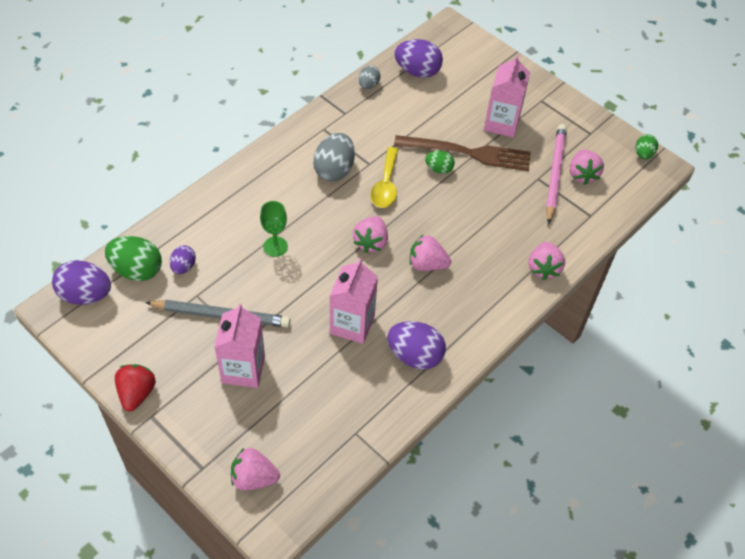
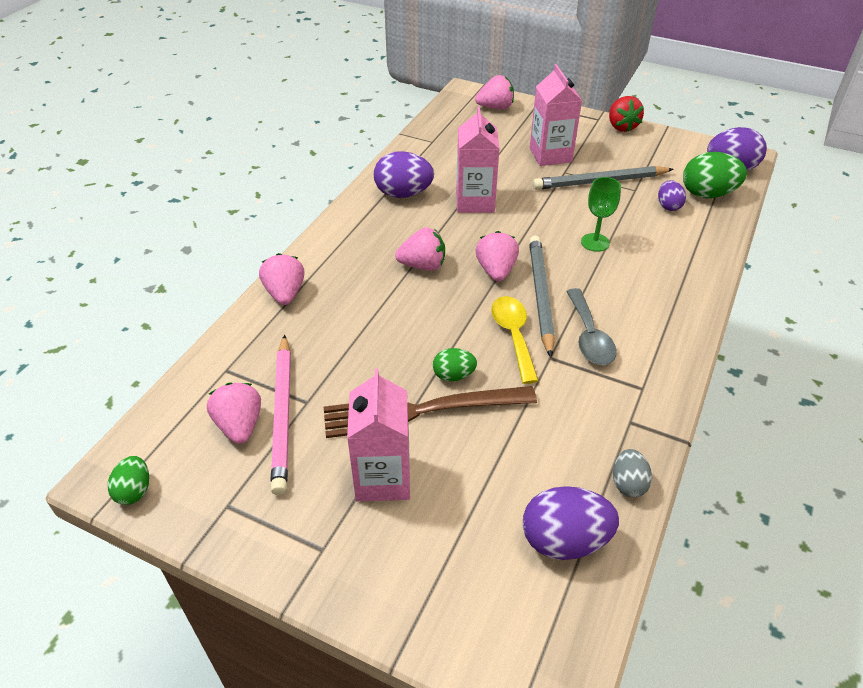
camera: 165 degrees right, 10 degrees down
grey egg [313,133,355,181] -> grey spoon [566,288,617,365]
none -> grey pencil [529,236,555,358]

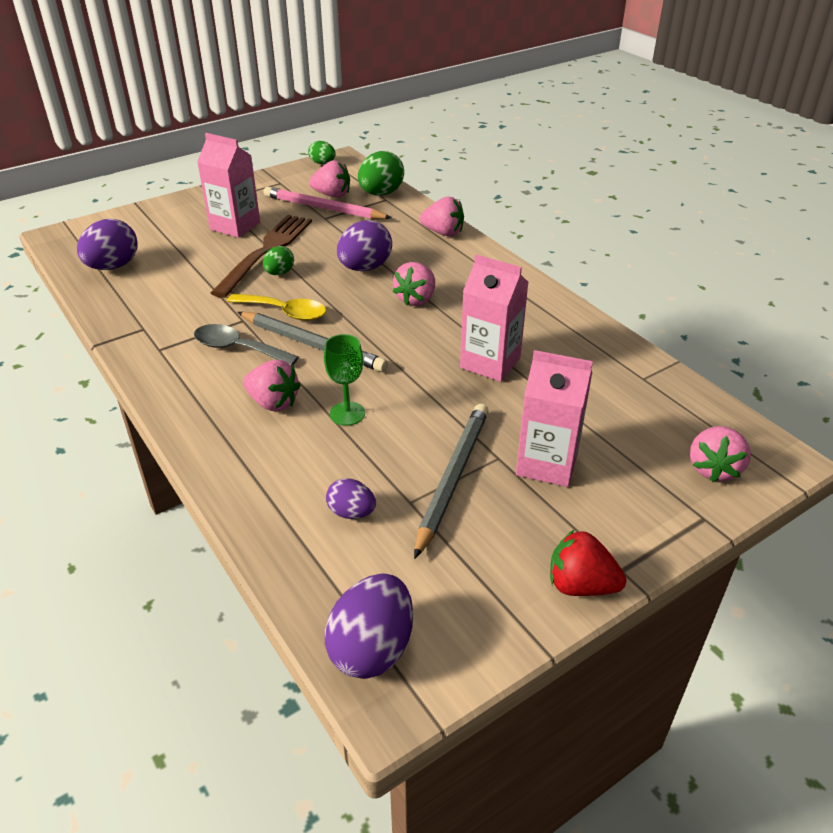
camera: 120 degrees right, 5 degrees down
purple egg [374,151,434,198] -> purple egg moved to [337,220,392,271]
pink strawberry [475,231,519,281] -> pink strawberry moved to [243,360,301,412]
grey egg [613,449,652,497] -> none
green egg [683,152,747,198] -> green egg moved to [358,151,404,196]

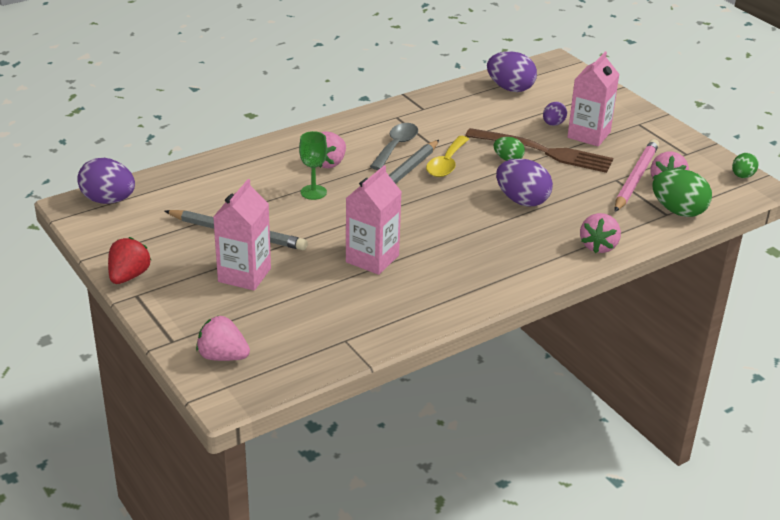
camera: 90 degrees right, 5 degrees down
purple egg [326,479,376,519] -> purple egg moved to [543,102,567,126]
pink strawberry [393,262,435,306] -> none

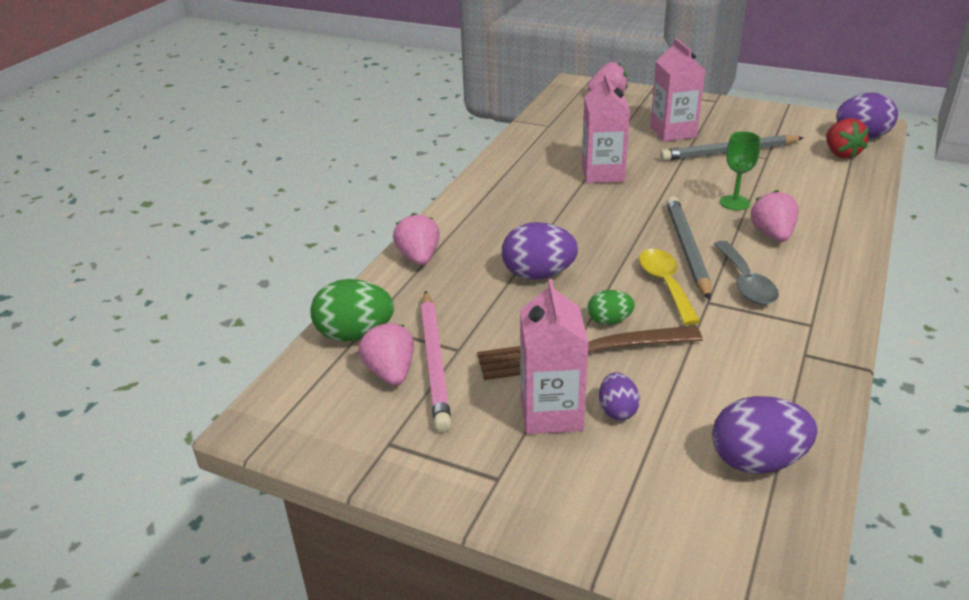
camera: 150 degrees right, 0 degrees up
red strawberry [108,237,151,284] -> red strawberry moved to [826,118,869,159]
green egg [732,153,759,178] -> none

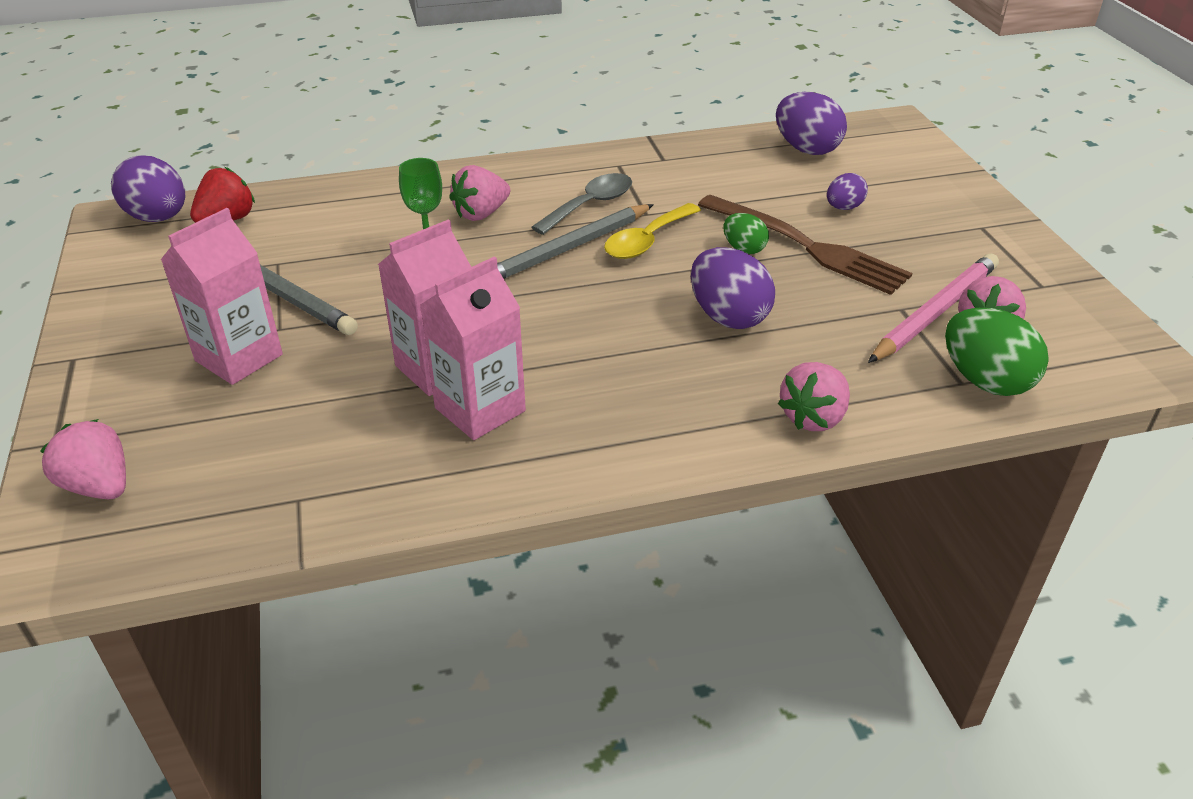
camera: 130 degrees left, 5 degrees up
pink carton [520,279,589,434] -> pink carton moved to [420,257,526,440]

